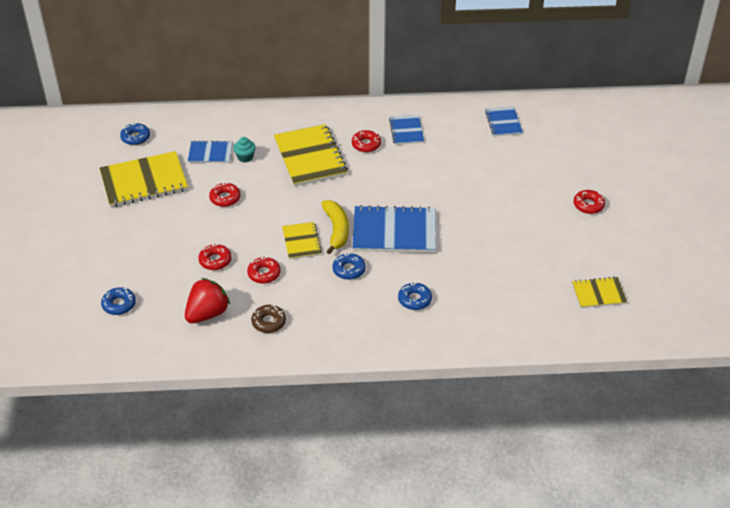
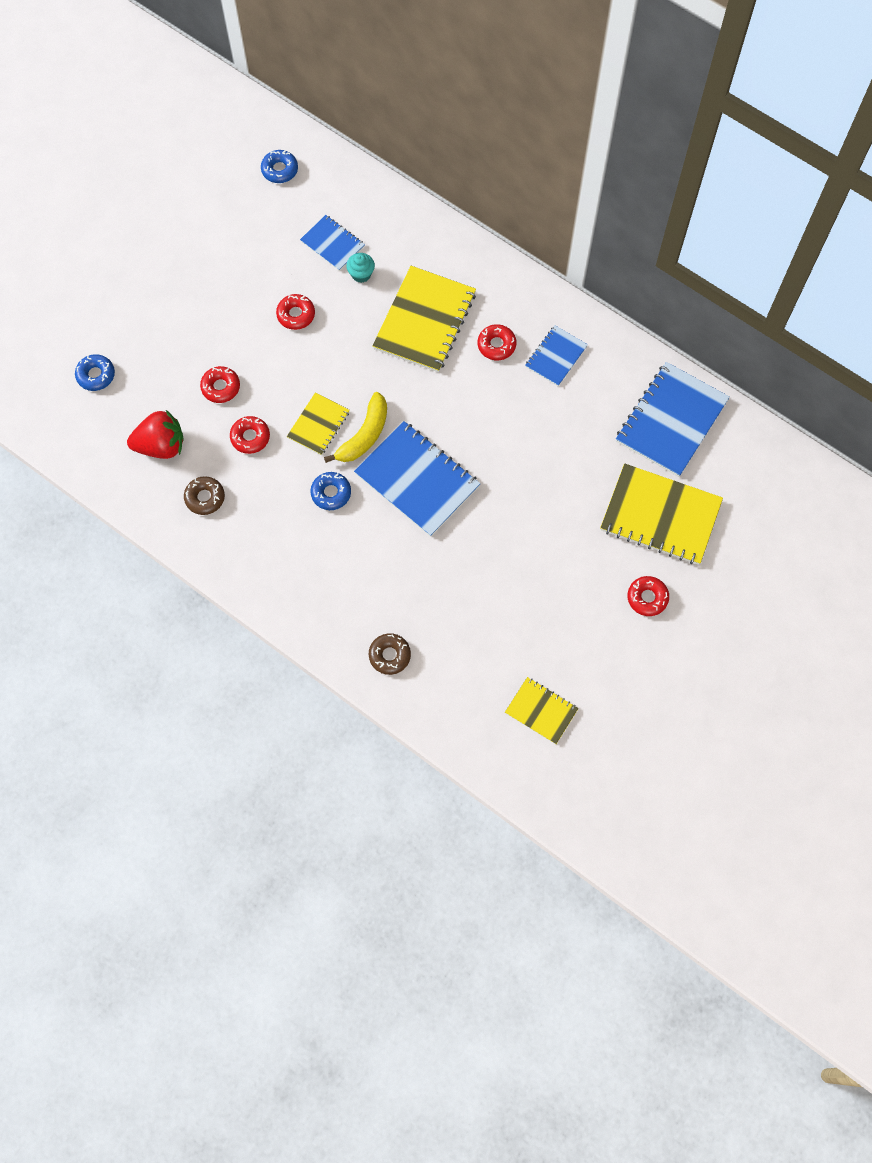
camera: 40 degrees right, 25 degrees up
yellow notebook [99,151,188,207] -> yellow notebook moved to [600,463,723,565]
blue donut [398,282,432,310] -> none
blue notebook [485,107,523,136] -> blue notebook [616,362,730,477], size x1.82
none -> brown donut [369,633,411,675]

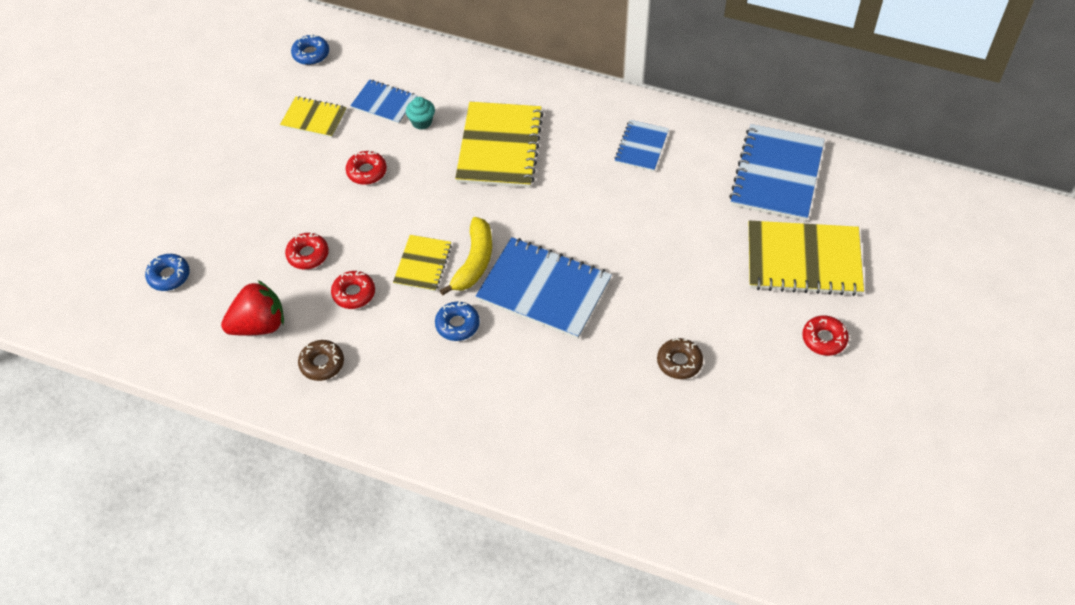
camera: 15 degrees left, 15 degrees down
brown donut [369,633,411,675] -> brown donut moved to [657,338,703,379]
red donut [478,324,516,360] -> none
yellow notebook [505,677,579,744] -> yellow notebook moved to [280,96,347,138]

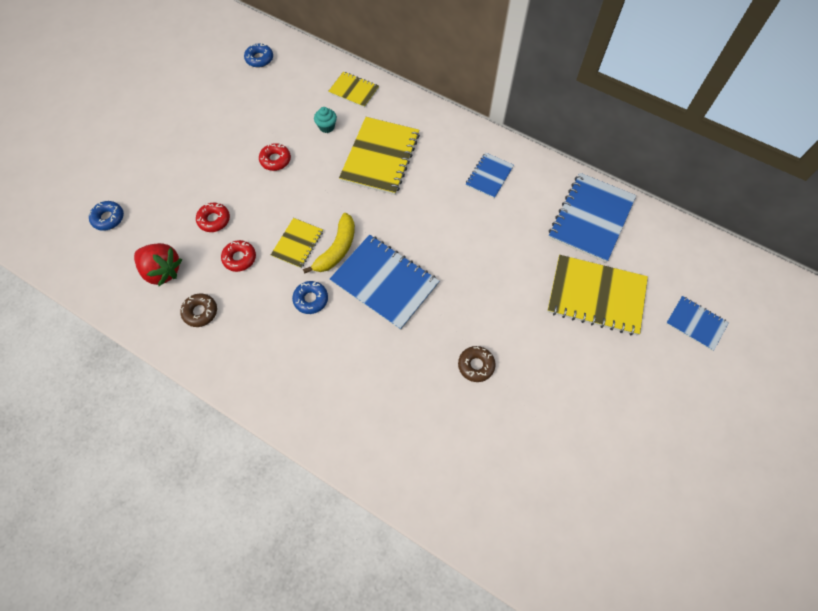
camera: 10 degrees right, 10 degrees up
red strawberry [221,280,284,336] -> red strawberry turned 45 degrees clockwise [134,243,182,286]
yellow notebook [280,96,347,138] -> yellow notebook moved to [328,72,379,108]
blue notebook [350,79,417,124] -> blue notebook moved to [666,296,729,351]
red donut [802,315,849,356] -> none

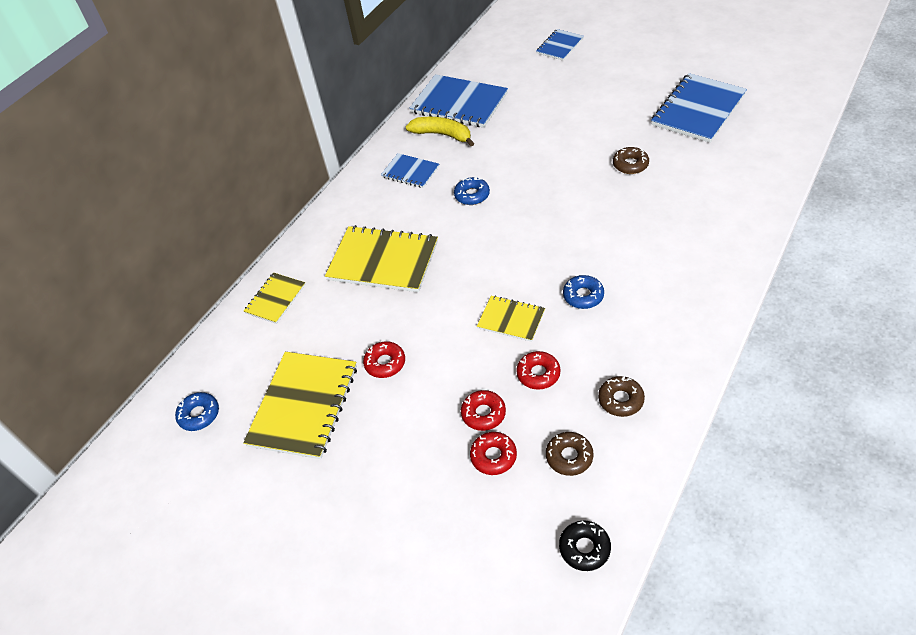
camera: 85 degrees left, 15 degrees down
blue donut [89,201,124,231] -> blue donut moved to [454,177,490,205]
red strawberry [134,243,182,286] -> brown donut [546,432,594,476]
yellow banana [303,213,355,274] -> yellow banana moved to [406,117,474,146]
turquoise cupcake [314,107,337,133] -> none
blue notebook [330,235,439,330] -> blue notebook moved to [651,73,747,143]
yellow notebook [547,255,648,335] -> yellow notebook moved to [243,352,357,459]
none -> red donut [470,432,517,475]
none -> black donut [559,520,611,571]

